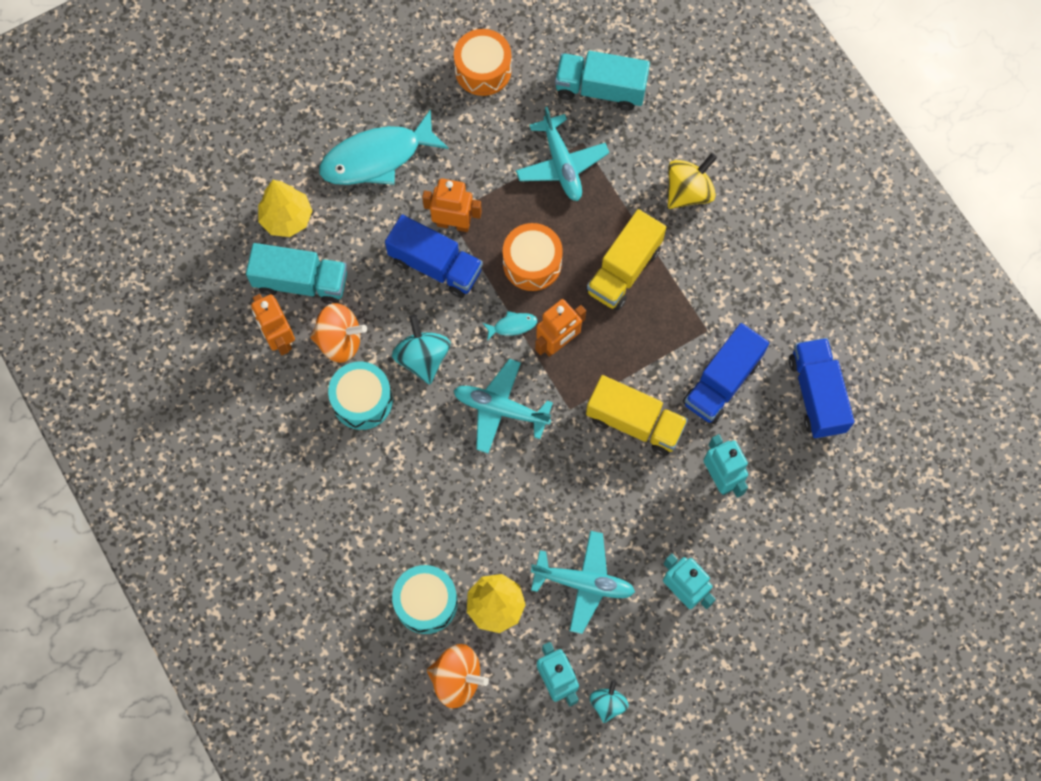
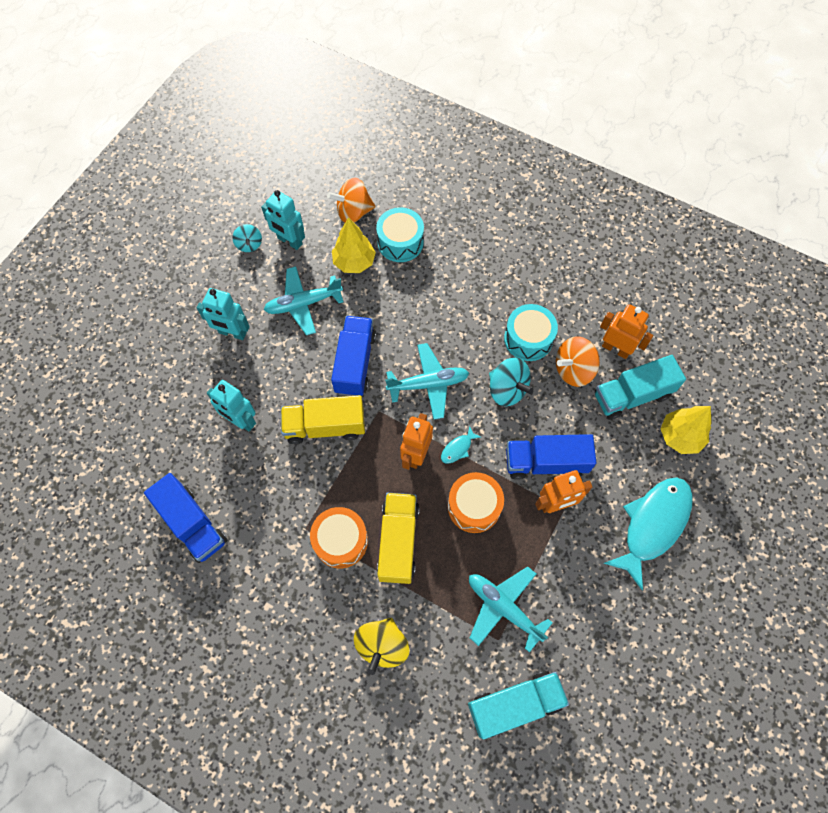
camera: 150 degrees right, 5 degrees down
orange drum [454,29,512,96] -> orange drum moved to [310,507,368,568]
blue truck [683,323,769,424] -> blue truck moved to [331,316,376,396]

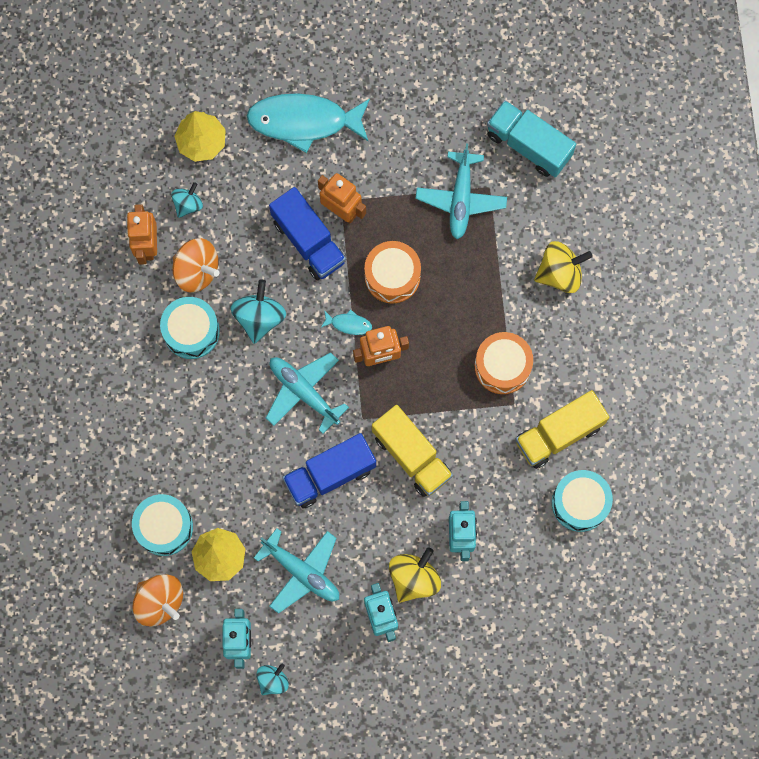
camera: 125 degrees left, 10 degrees up
blue truck [144,473,228,563] -> turquoise drum [552,470,613,532]
yellow truck [377,493,420,584] -> yellow truck moved to [515,390,609,469]
turquoise truck [595,355,686,420] -> turquoise spinning top [171,182,203,218]
none -> yellow spinning top [389,547,441,603]

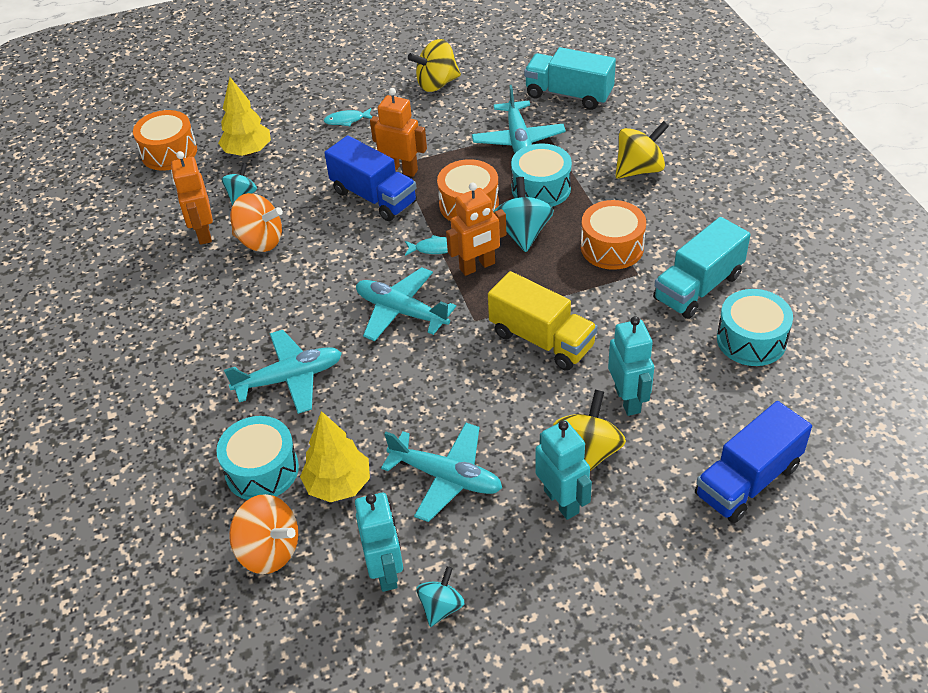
camera: 10 degrees left, 30 degrees down
turquoise drum [160,297,220,359] -> turquoise drum moved to [511,143,572,207]
turquoise spinning top [231,279,286,344] -> turquoise spinning top moved to [493,177,554,252]
turquoise fish [247,93,370,153] -> turquoise fish [324,108,372,126], size x0.41
blue truck [282,433,376,508] -> blue truck moved to [695,401,812,523]
yellow truck [515,390,609,469] -> turquoise truck [653,217,751,319]
none -> orange drum [133,110,197,171]
none -> turquoise plane [224,330,342,414]
none -> yellow spinning top [408,39,461,92]

